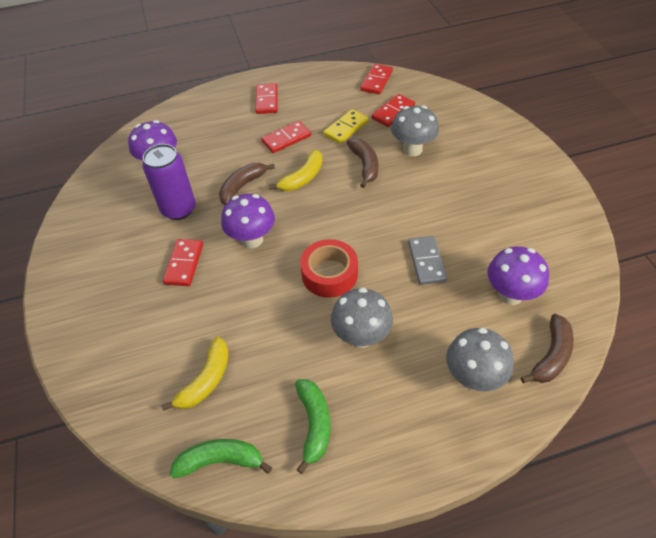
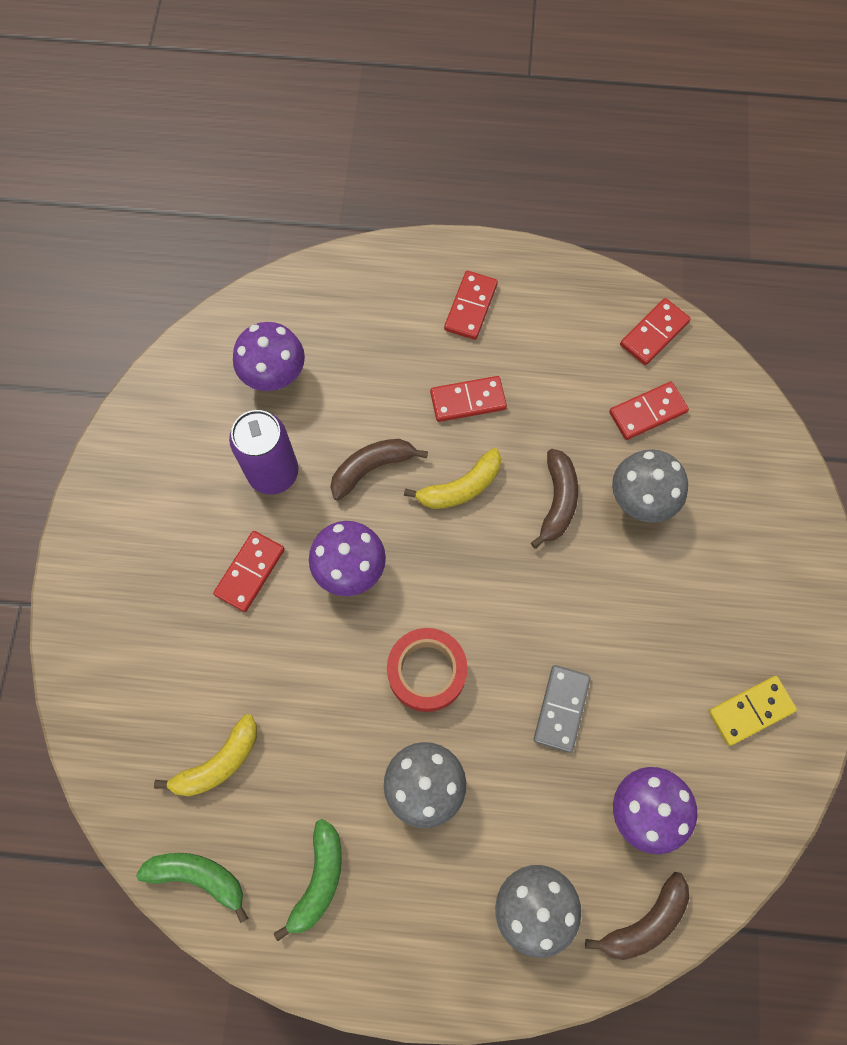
camera: 20 degrees right, 20 degrees up
yellow domino [323,109,369,144] -> yellow domino moved to [709,676,797,746]

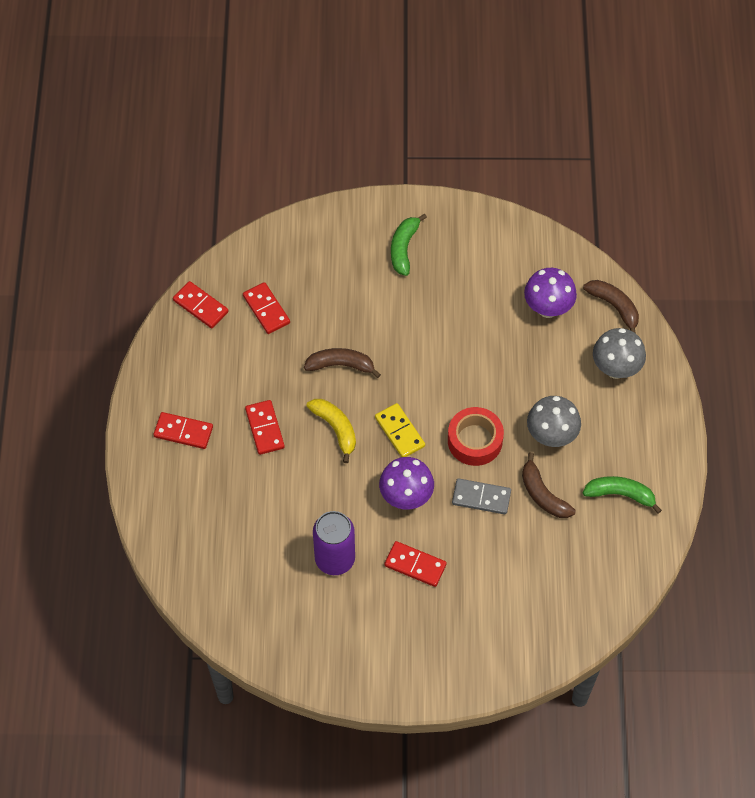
camera: 95 degrees left, 10 degrees down
green banana [136,853,248,923] -> green banana moved to [391,214,427,276]
yellow banana [154,714,257,796] -> none
purple mushroom [233,322,305,391] -> none
brown banana [330,439,428,500] -> brown banana moved to [522,452,576,518]
grey domino [534,665,591,753] -> grey domino moved to [452,478,511,514]
grey mushroom [612,449,688,523] -> none
yellow domino [709,676,797,746] -> yellow domino moved to [375,403,425,457]

